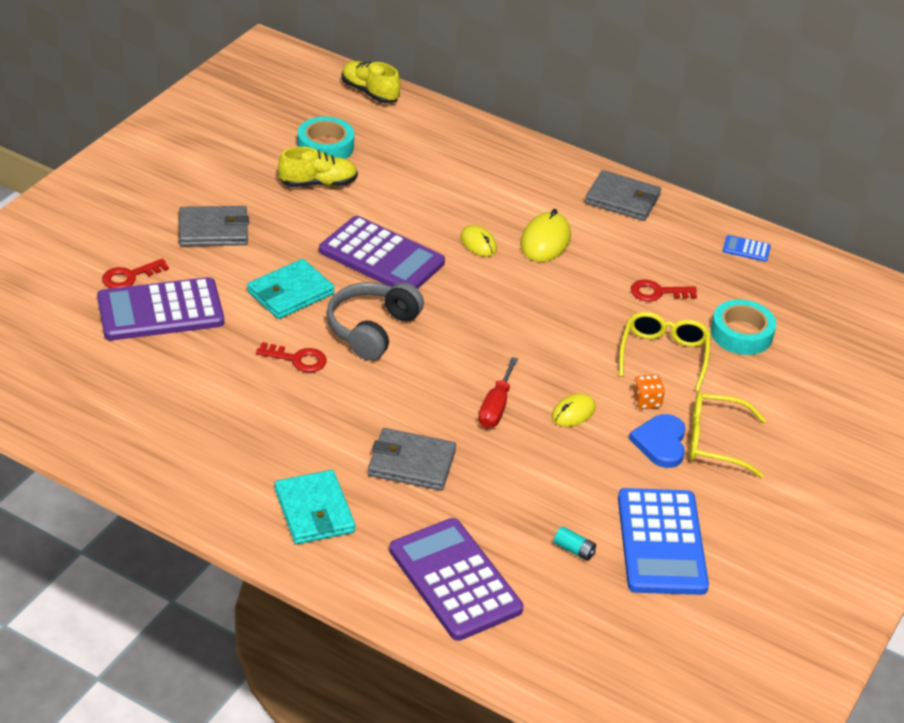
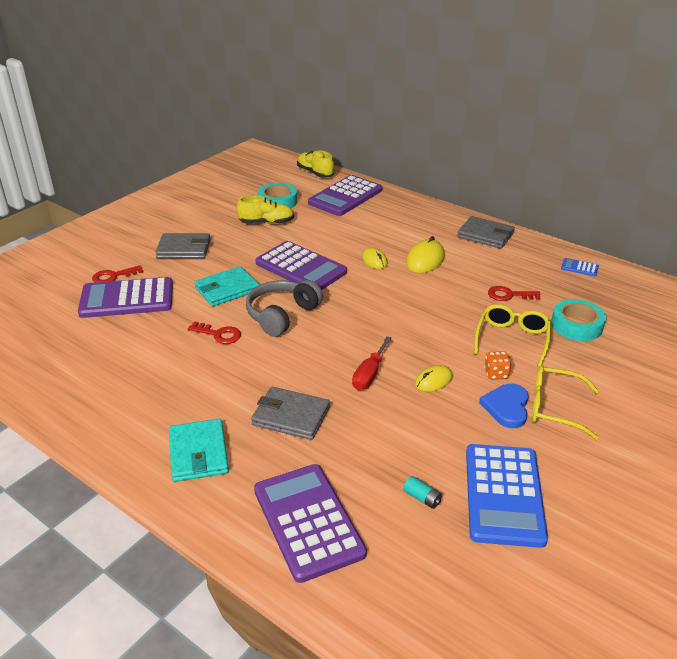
camera: 10 degrees right, 5 degrees down
none -> purple calculator [308,175,382,216]

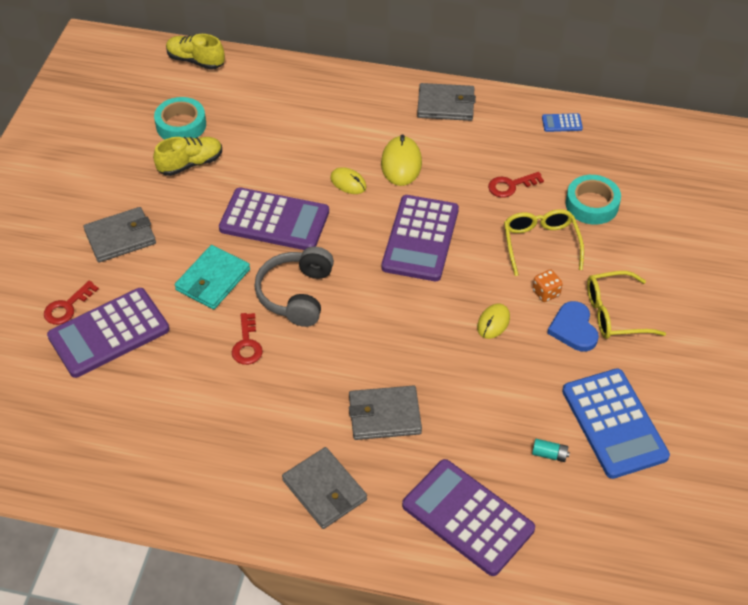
camera: 25 degrees left, 15 degrees up
turquoise wallet [169,419,229,482] -> grey wallet [282,447,367,529]
red key [188,321,241,344] -> red key turned 90 degrees clockwise [232,313,263,365]
purple calculator [308,175,382,216] -> purple calculator moved to [381,195,459,281]
red screwdriver [352,336,392,390] -> none

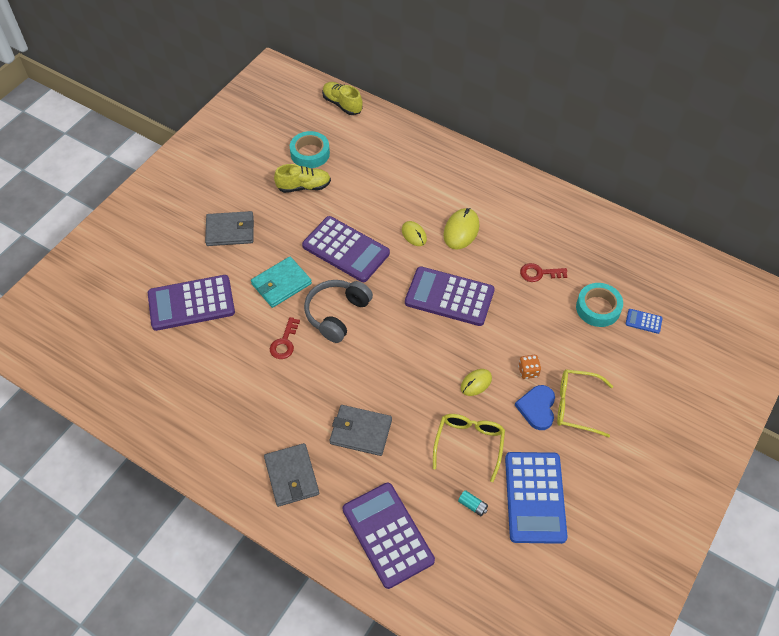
camera: 20 degrees right, 5 degrees up
red key [44,281,99,325] -> none
purple calculator [381,195,459,281] -> purple calculator turned 75 degrees clockwise [405,266,495,326]
grey wallet [417,83,476,121] -> none
yellow glasses [504,209,584,276] -> yellow glasses moved to [433,414,505,482]
blue calculator [542,113,583,132] -> blue calculator moved to [625,309,663,334]

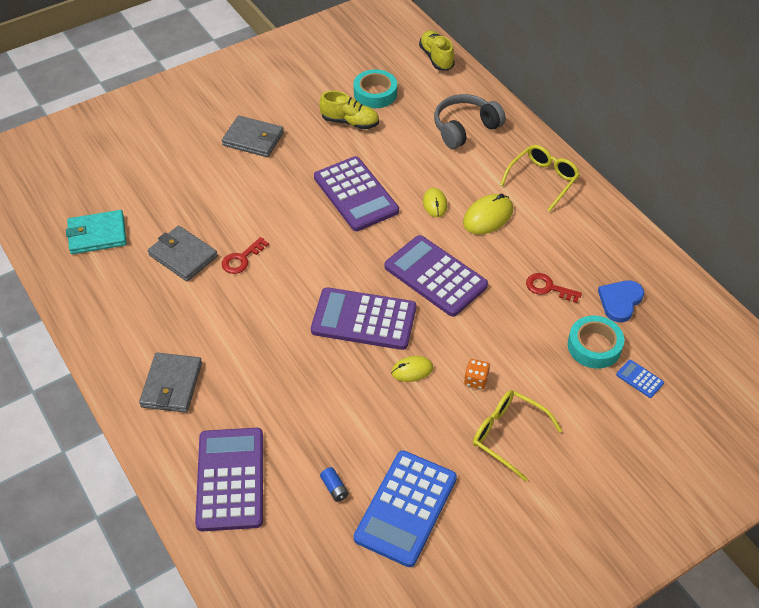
camera: 25 degrees right, 5 degrees down
purple calculator [148,275,235,331] -> purple calculator moved to [311,287,416,350]
turquoise wallet [251,257,312,308] -> turquoise wallet moved to [66,210,127,254]
grey headphones [304,280,373,343] -> grey headphones moved to [434,94,506,149]
grey wallet [329,405,392,456] -> grey wallet moved to [148,226,218,281]
yellow glasses [433,414,505,482] -> yellow glasses moved to [500,145,580,212]
turquoise battery [458,490,488,516] -> blue battery [320,467,349,502]
blue heart [515,385,555,430] -> blue heart moved to [598,281,644,322]

